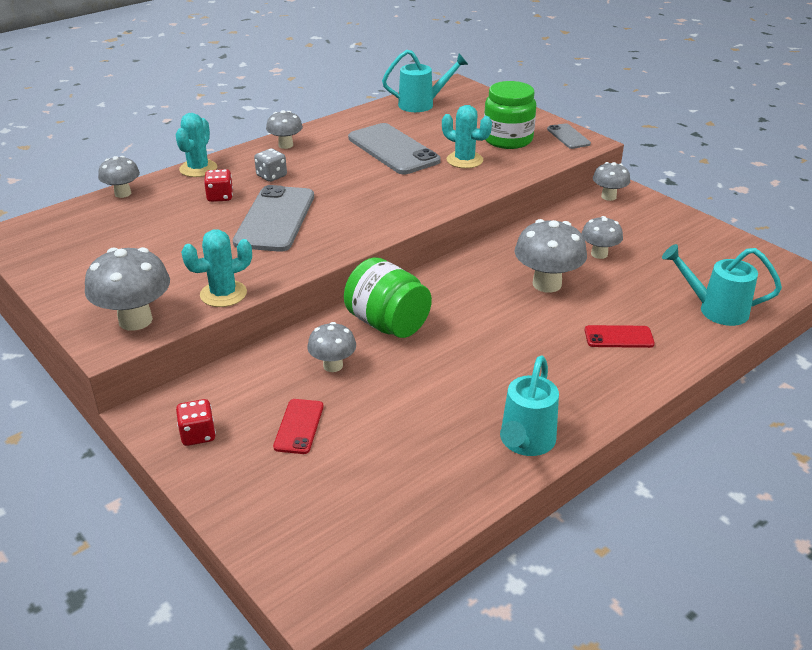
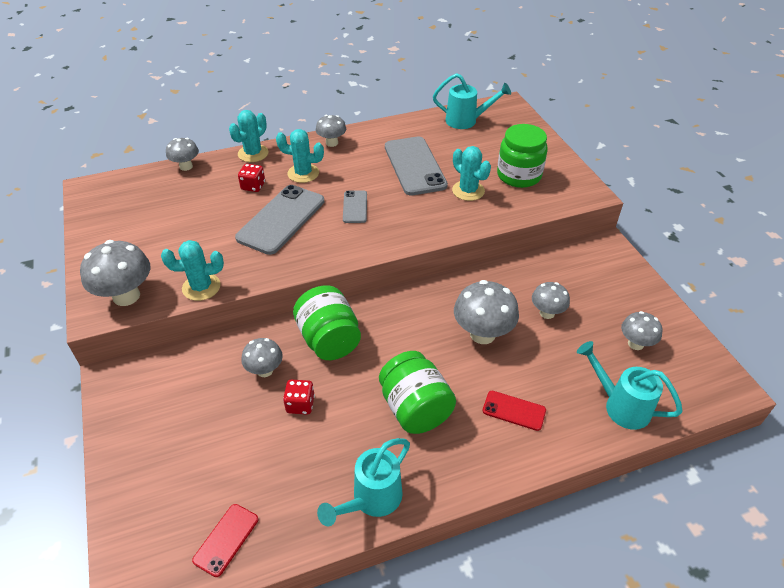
camera: 20 degrees right, 10 degrees up
red dice [176,399,216,446] -> red dice moved to [283,379,315,415]
grey dice [254,148,287,182] -> turquoise cactus [276,129,324,183]
red phone [273,399,323,454] -> red phone moved to [192,504,258,577]
grey phone [547,123,591,149] -> grey phone moved to [343,190,367,223]
grey mushroom [593,162,630,201] -> grey mushroom moved to [621,311,662,350]
none -> green jar [379,351,456,434]

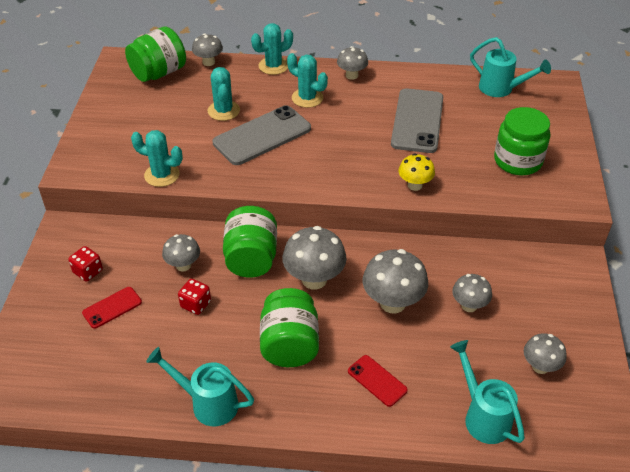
camera: 25 degrees right, 0 degrees up
grey mushroom [80,240,150,306] -> grey mushroom moved to [282,226,347,290]
red phone [192,504,258,577] -> red phone moved to [82,287,142,329]
red dice [238,164,265,192] -> red dice moved to [68,246,103,282]
turquoise watering can [317,438,410,526] -> turquoise watering can turned 45 degrees clockwise [146,347,254,426]
grey phone [343,190,367,223] -> none
turquoise cactus [452,146,491,201] -> turquoise cactus moved to [208,67,240,121]
none -> green jar [125,27,186,82]
none -> yellow mushroom [398,153,435,191]

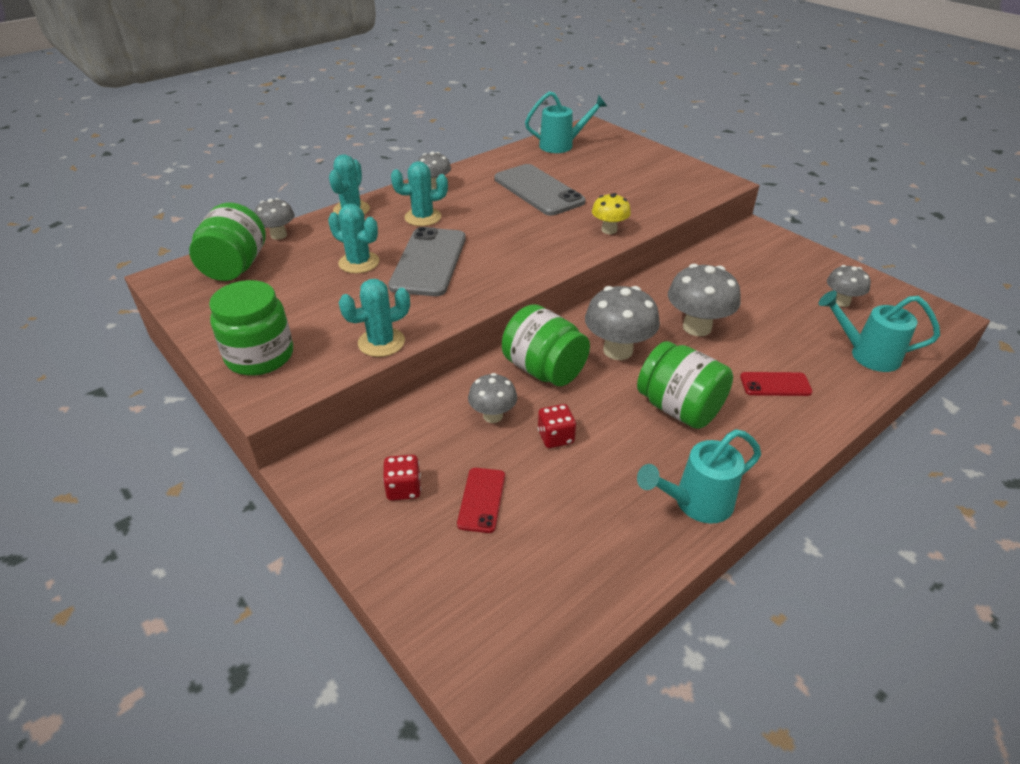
camera: 45 degrees left, 5 degrees down
grey mushroom [452,274,492,312] -> none
green jar [494,107,550,176] -> green jar moved to [209,280,293,376]

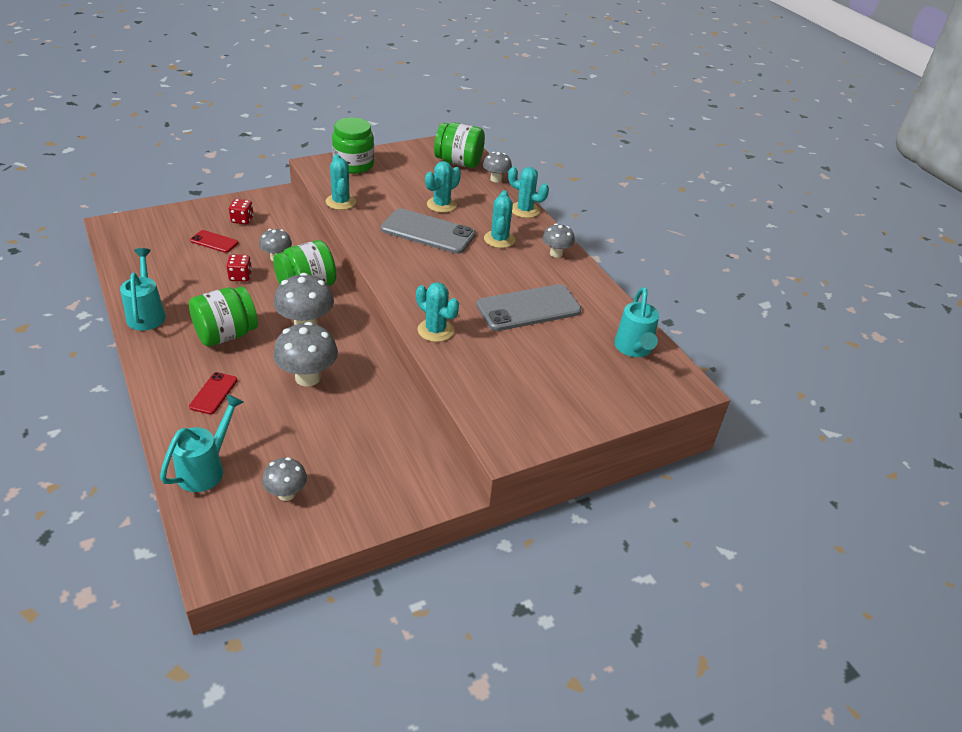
camera: 100 degrees right, 0 degrees up
yellow mushroom [592,193,631,234] -> turquoise cactus [416,282,459,342]

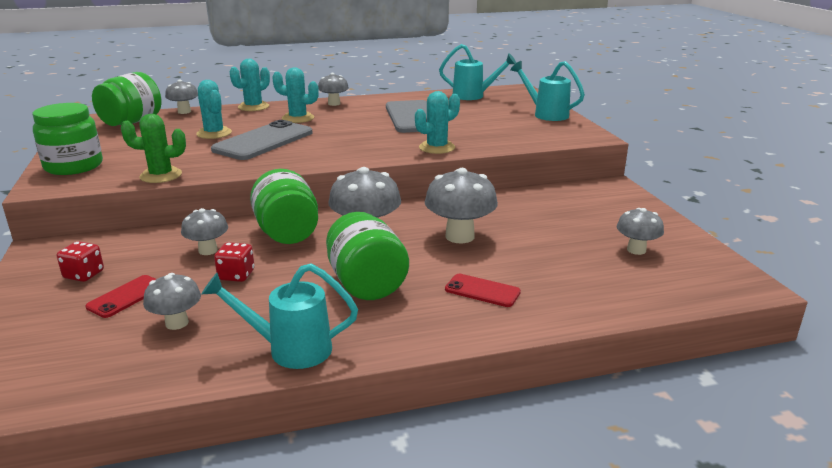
camera: 75 degrees left, 15 degrees down
turquoise watering can [160,394,244,492] -> turquoise watering can moved to [510,61,585,121]
turquoise cactus [326,154,356,210] -> green cactus [121,114,186,183]
none -> grey mushroom [143,273,201,330]

